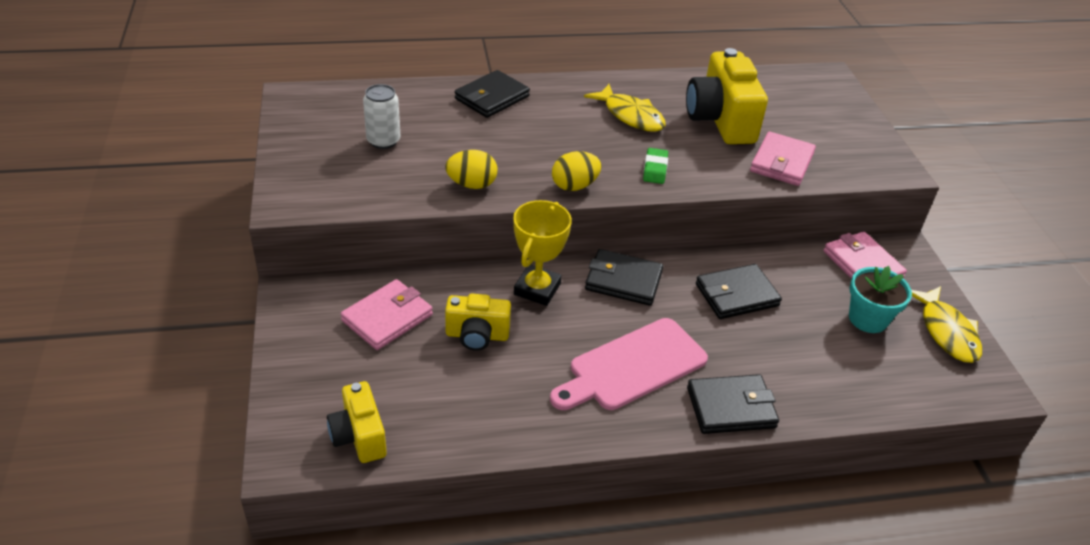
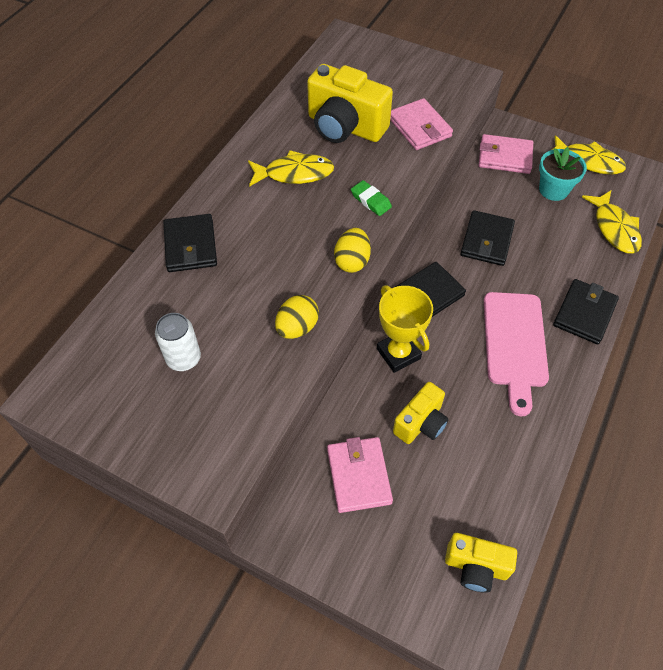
camera: 50 degrees left, 15 degrees up
none -> yellow fish [582,191,642,253]

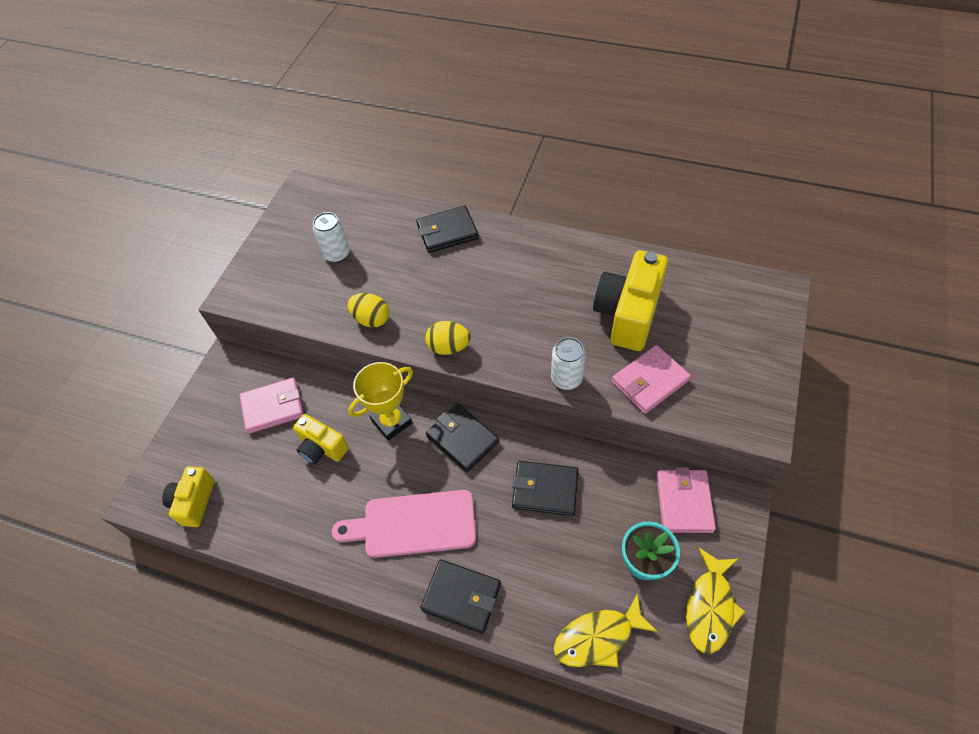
camera: 85 degrees right, 0 degrees up
yellow fish [248,150,334,187] -> none
green eraser [351,180,392,216] -> none
none -> white can [551,337,586,390]

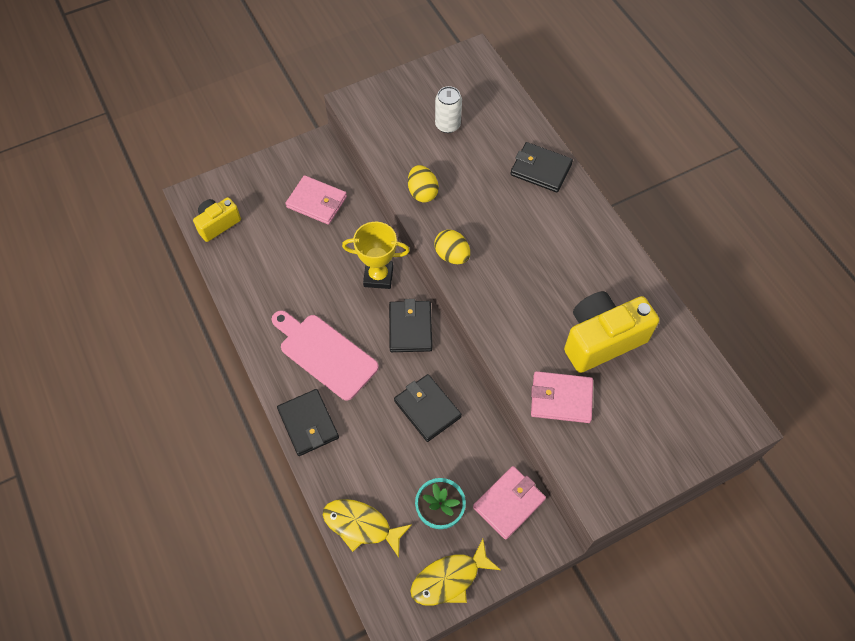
camera: 40 degrees right, 5 degrees up
yellow camera [293,414,349,464] -> none
white can [551,337,586,390] -> none

